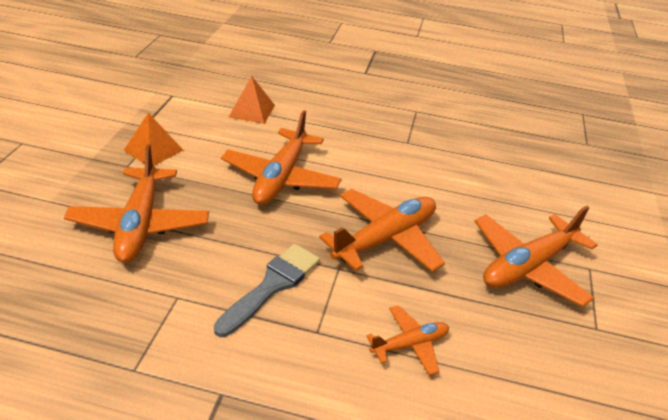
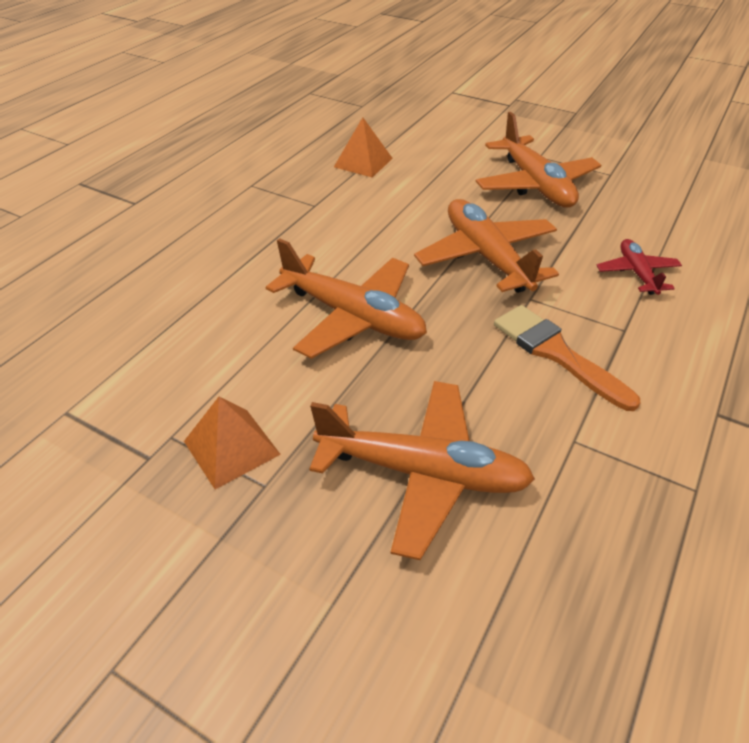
camera: 70 degrees left, 5 degrees up
grey brush [214,244,320,337] -> orange brush [494,305,640,411]
orange pyramid [229,76,275,124] -> orange pyramid moved to [334,117,393,177]
orange plane [366,305,449,375] -> red plane [596,239,682,295]

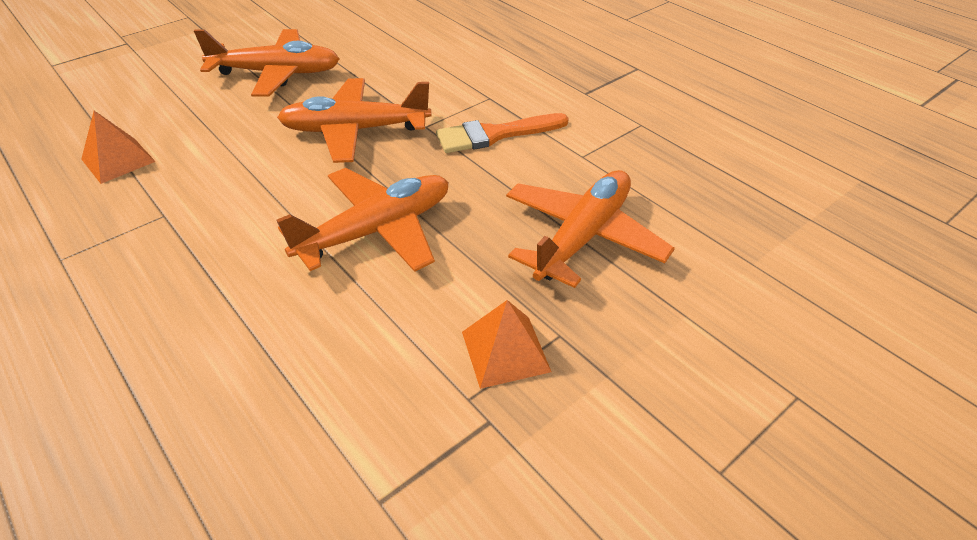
camera: 70 degrees left, 0 degrees up
red plane [596,239,682,295] -> none

